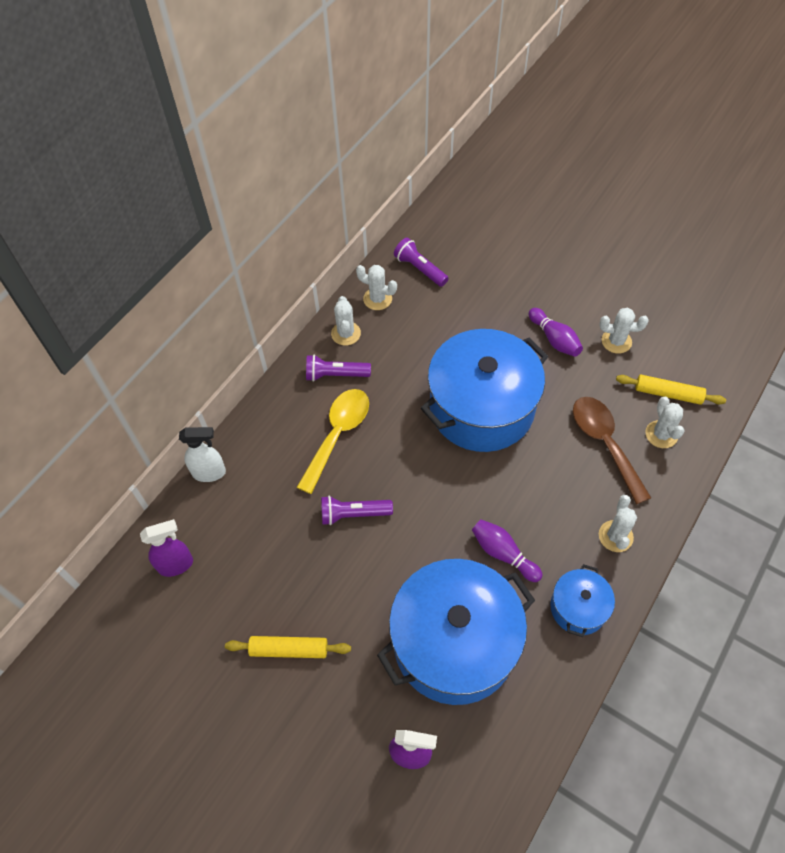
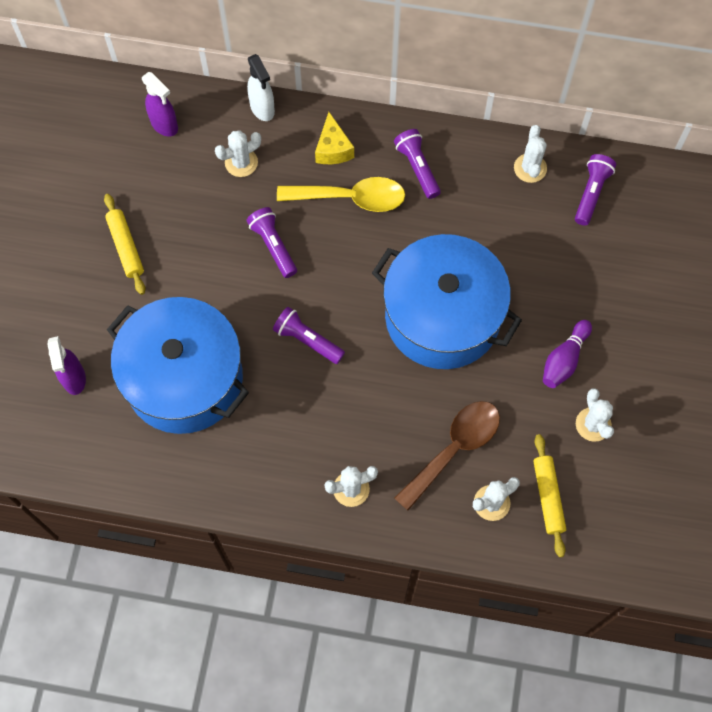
camera: 65 degrees right, 10 degrees up
white cactus [331,296,361,346] -> white cactus moved to [215,130,261,177]
purple bowling pin [472,519,543,582] -> none
blue pot [550,564,615,637] -> none
none -> purple flashlight [273,307,345,364]
none -> yellow cheese [315,112,354,164]

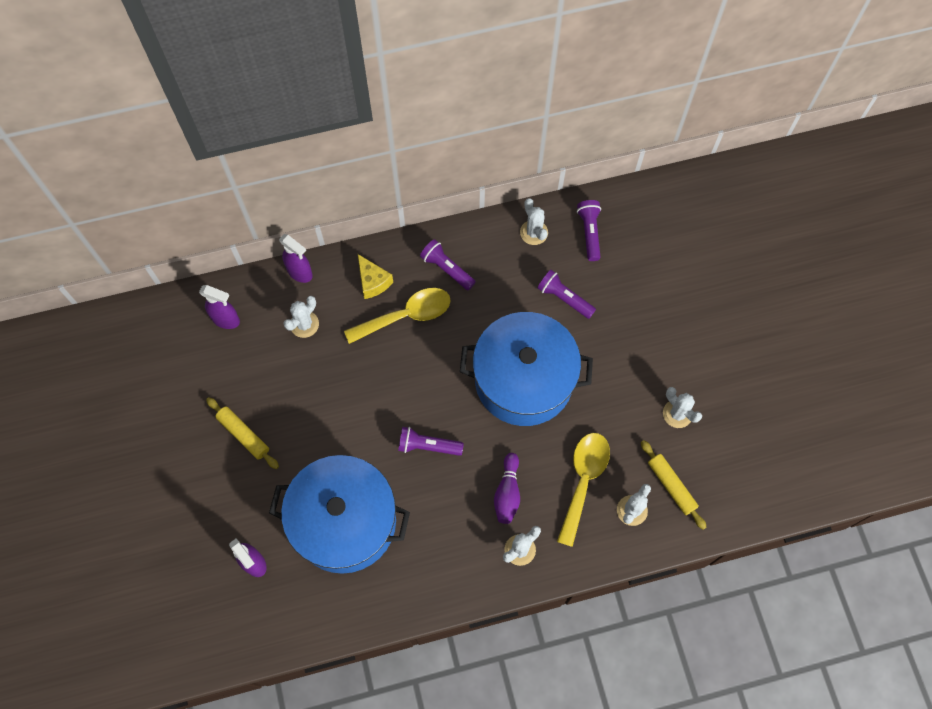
camera: 25 degrees left, 0 degrees up
white spray bottle [247,54,275,121] -> purple spray bottle [279,234,313,283]
purple flashlight [247,207,297,278] -> purple flashlight moved to [537,270,596,319]
brown spoon [394,401,500,511] -> yellow spoon [557,433,610,547]
purple bowling pin [543,320,592,388] -> purple bowling pin moved to [494,453,520,524]

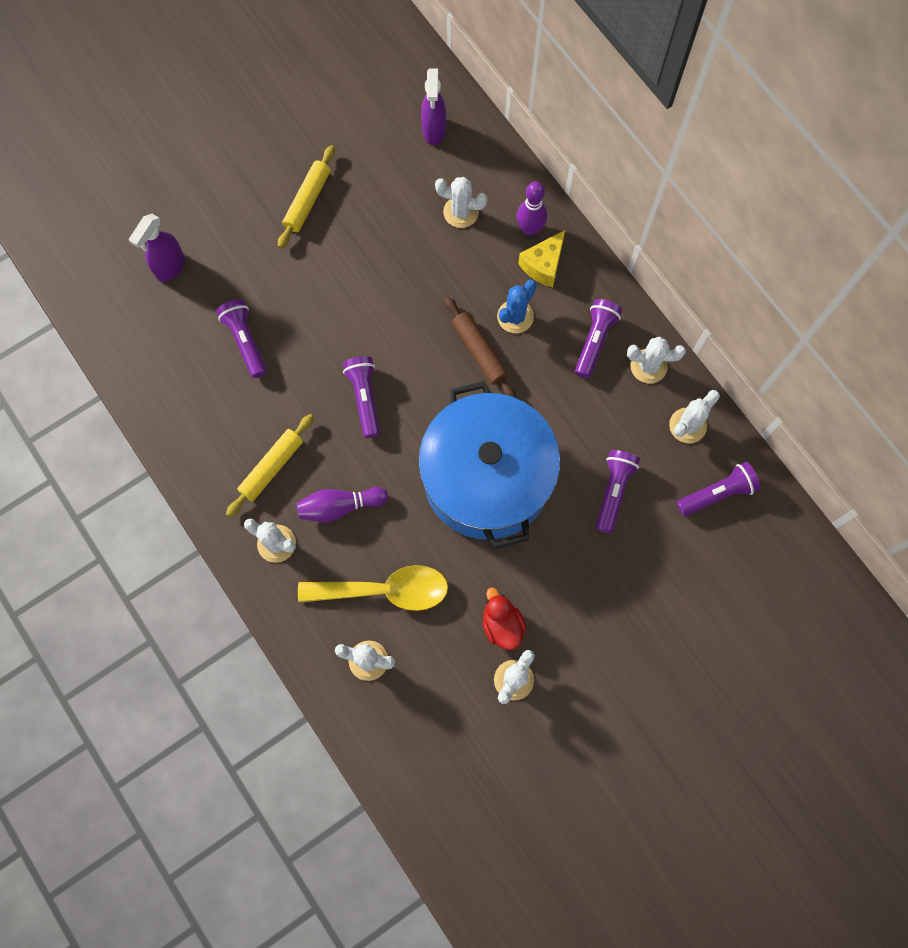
camera: 70 degrees right, 5 degrees up
blue pot [269,455,410,574] -> purple flashlight [216,299,267,378]
purple spray bottle [279,234,313,283] -> none
yellow spoon [344,288,451,344] -> blue cactus [497,280,537,333]
yellow rolling pin [641,440,707,530] -> yellow rolling pin moved to [226,414,314,517]
none -> brown rolling pin [445,297,516,398]
none -> red duck [483,588,527,650]
none -> purple bowling pin [516,181,547,236]
none -> white cactus [627,337,686,384]

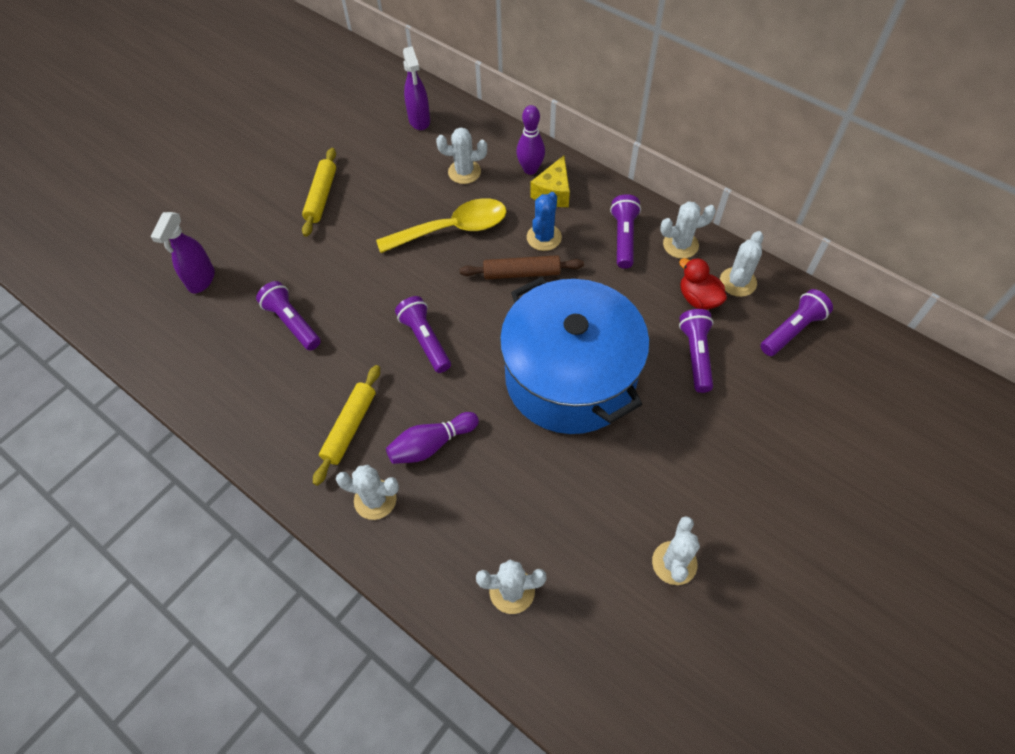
camera: 15 degrees left, 15 degrees down
yellow spoon [298,565,448,611] -> yellow spoon moved to [376,198,506,253]
brown rolling pin [445,297,516,398] -> brown rolling pin turned 45 degrees counterclockwise [459,255,584,279]
red duck [483,588,527,650] -> red duck moved to [679,258,727,310]

